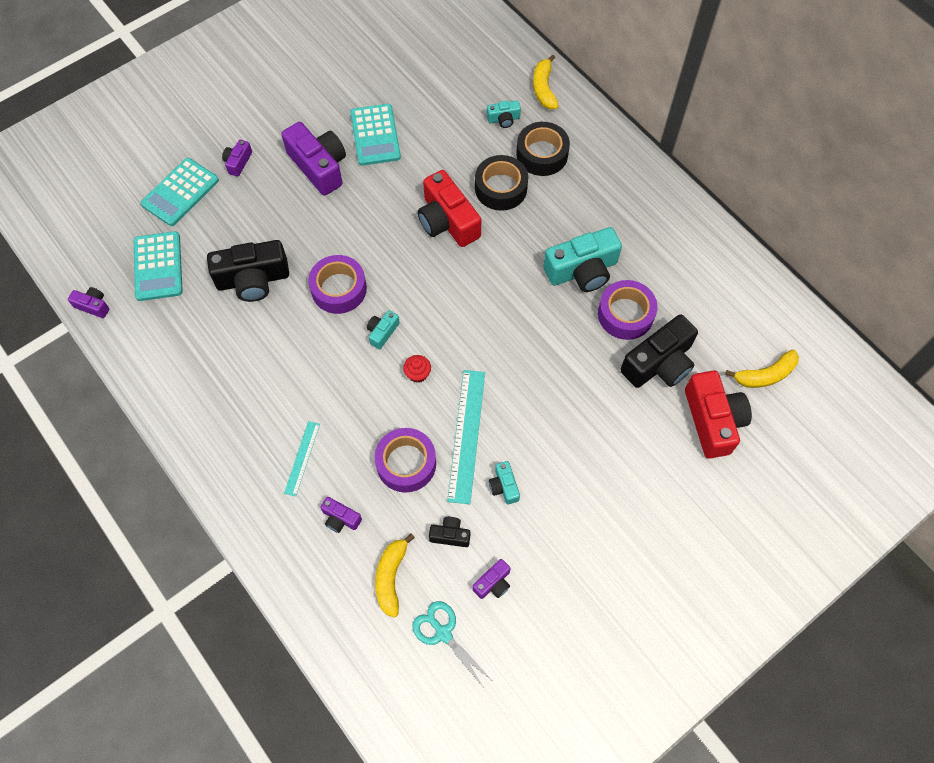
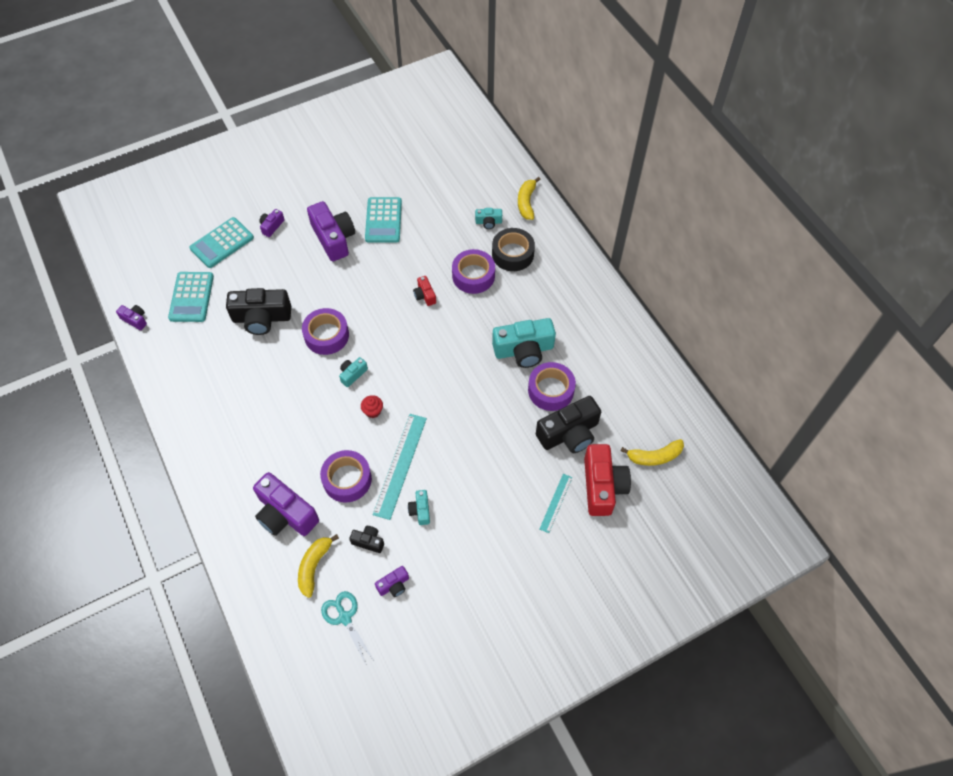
camera: 10 degrees right, 5 degrees down
turquoise ruler [284,421,320,496] -> turquoise ruler moved to [540,474,572,533]
purple camera [320,497,362,533] -> purple camera [253,472,319,536], size x2.07
red camera [418,170,481,247] -> red camera [413,276,436,306], size x0.48
black tape [475,155,528,211] -> purple tape [452,249,495,294]

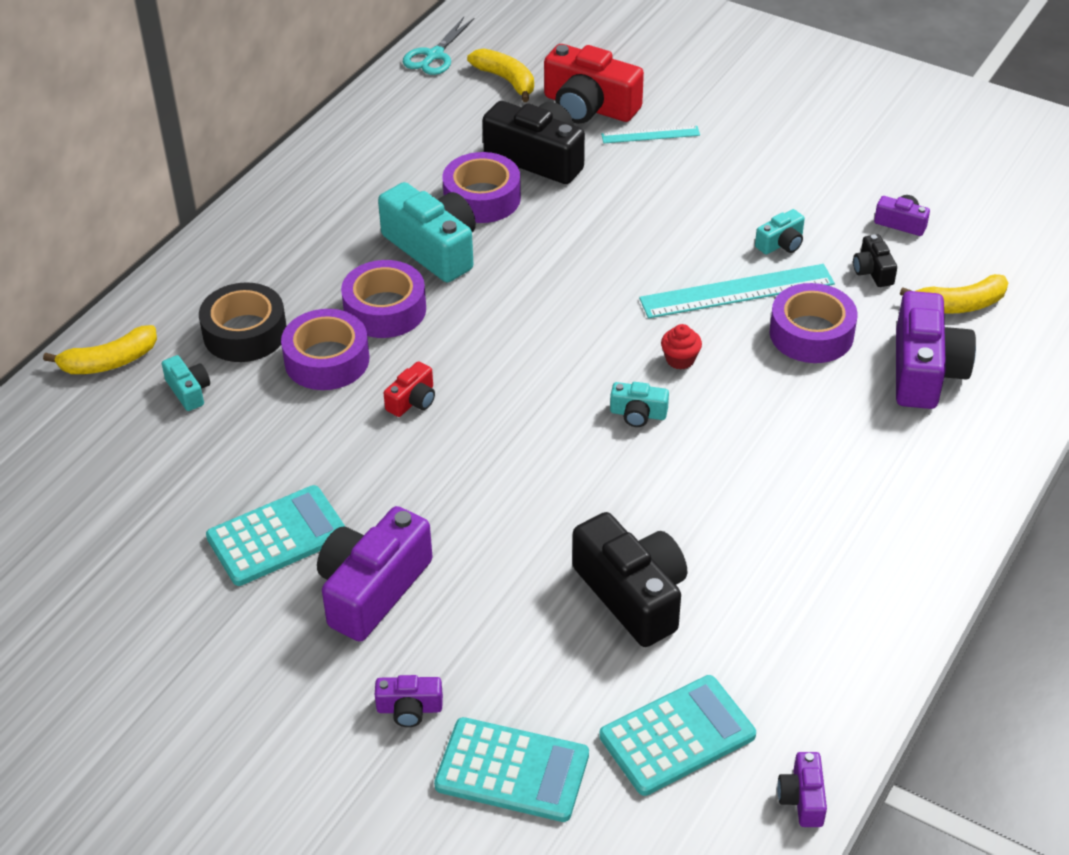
camera: 120 degrees left, 15 degrees down
purple tape [302,308,349,355] -> purple tape moved to [341,260,426,338]
turquoise scissors [321,591,375,664] -> turquoise scissors moved to [403,17,474,75]
red camera [584,444,631,516] -> red camera turned 120 degrees counterclockwise [544,44,644,124]

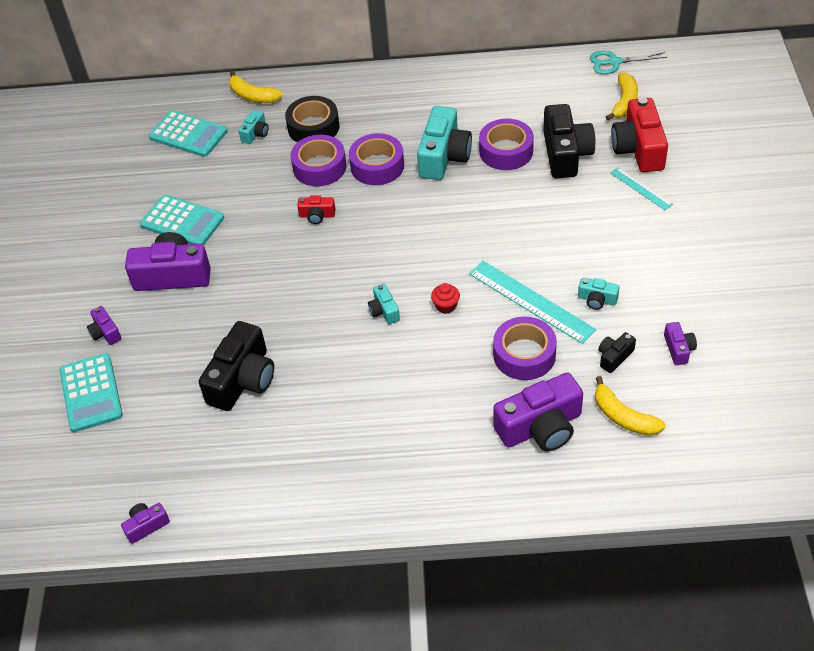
camera: 60 degrees right, 5 degrees up
turquoise calculator [599,675,756,796] -> turquoise calculator moved to [149,110,227,157]

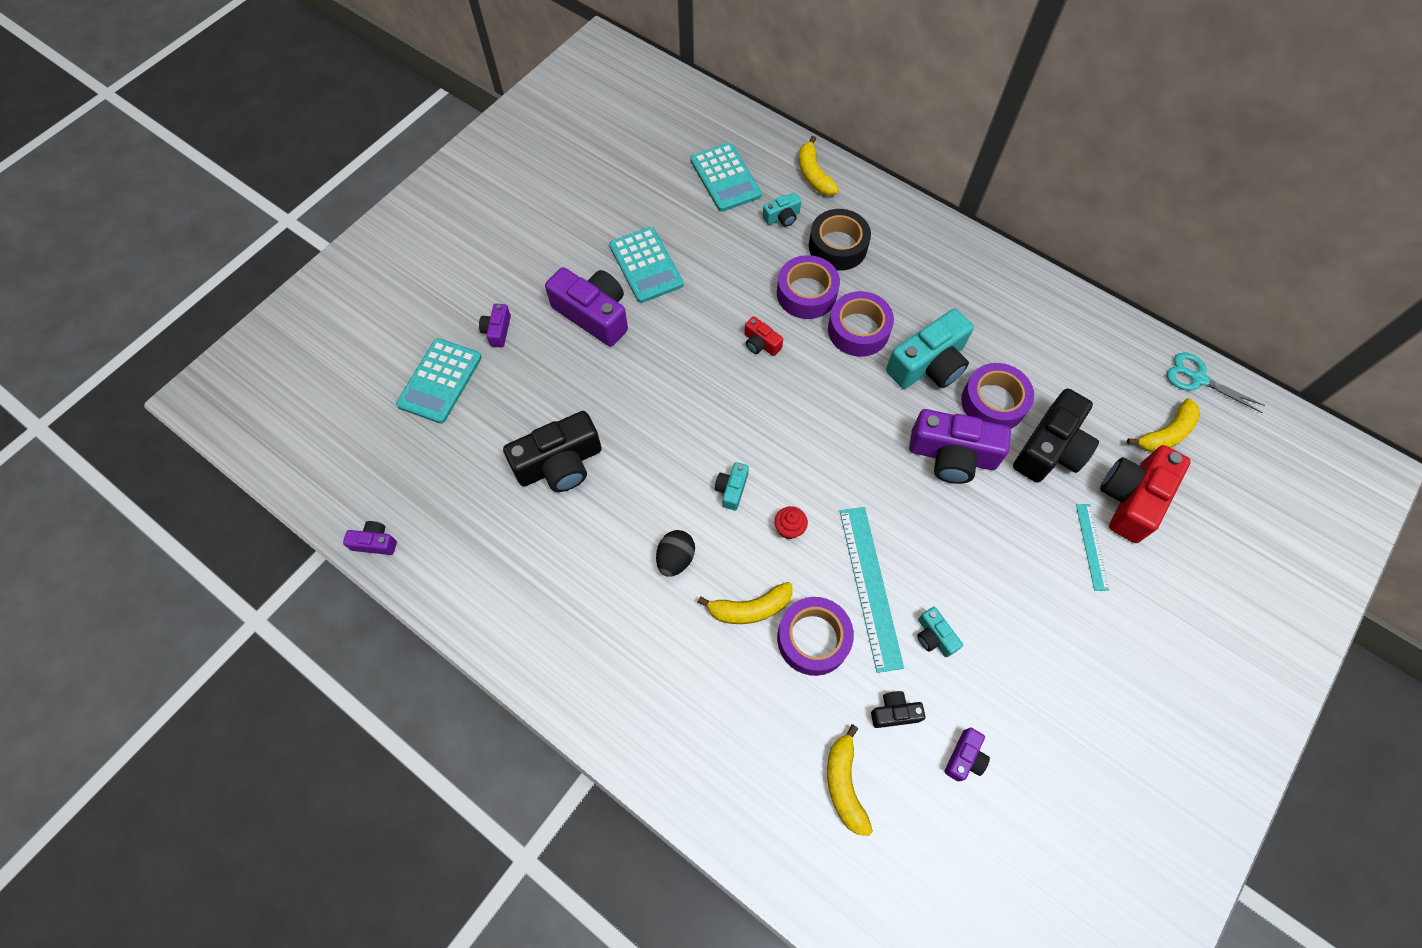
camera: 35 degrees right, 15 degrees up
purple camera [493,373,583,451] -> purple camera moved to [909,409,1011,484]
none -> black egg [656,530,695,577]
none -> yellow banana [698,582,793,624]

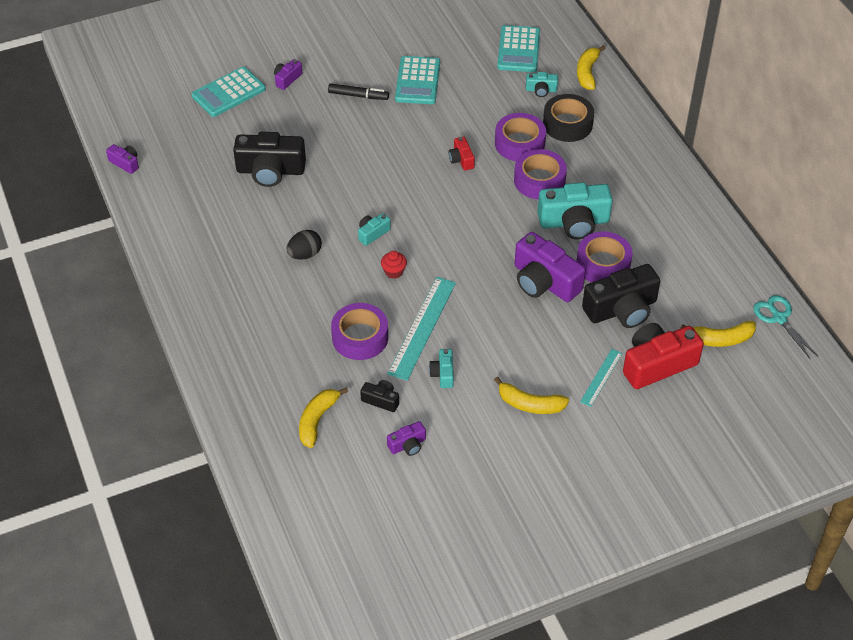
camera: 30 degrees right, 15 degrees down
purple camera [545,267,628,347] -> black marker [328,83,389,100]
yellow banana [698,582,793,624] -> yellow banana moved to [494,376,569,414]

